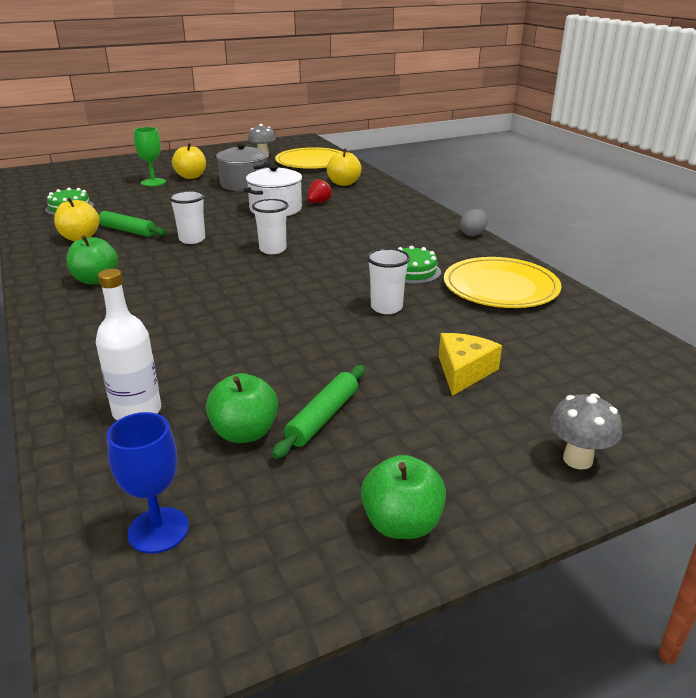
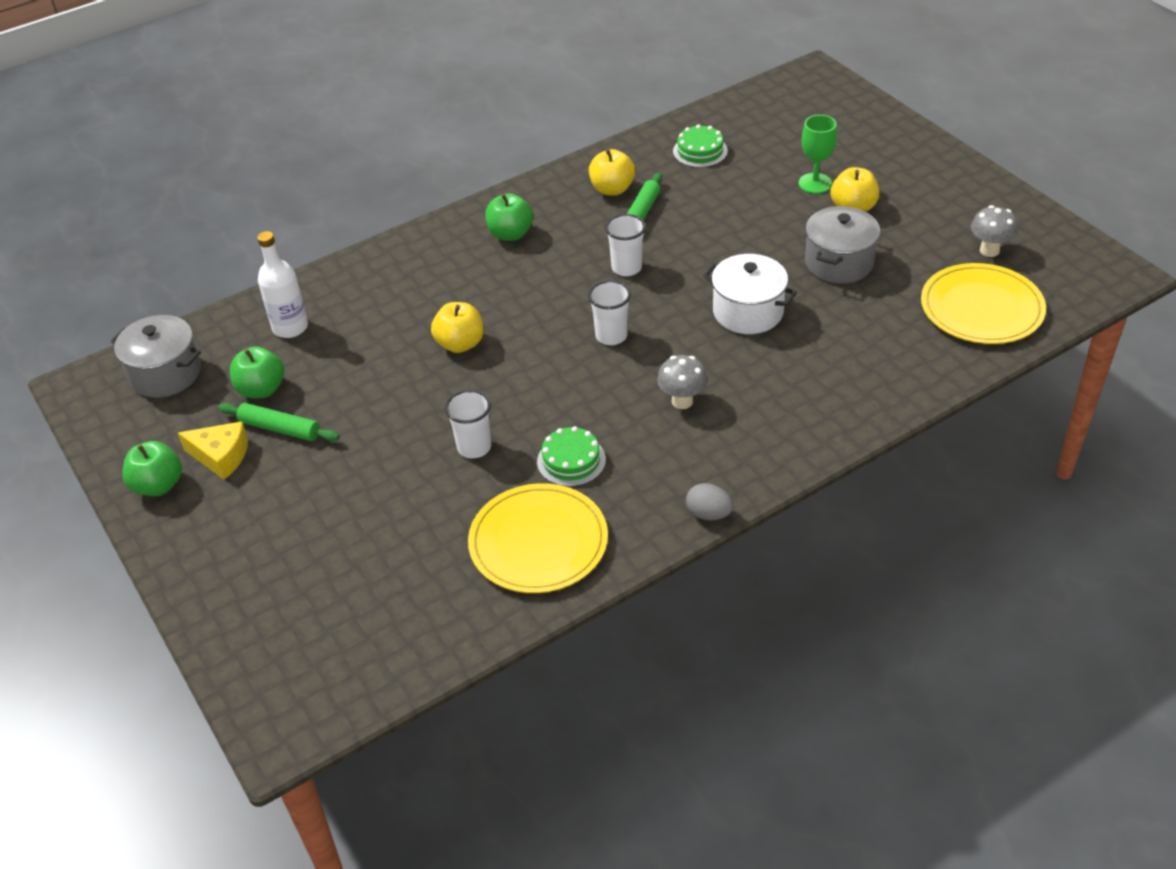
camera: 85 degrees right, 15 degrees up
blue goblet [107,412,189,554] -> grey pot [111,315,201,398]
red strawberry [307,178,333,203] -> none
yellow apple [327,149,361,186] -> yellow apple moved to [431,302,484,353]
yellow cheese [439,333,502,396] -> yellow cheese moved to [178,421,248,480]
grey mushroom [550,394,622,469] -> grey mushroom moved to [657,355,708,409]

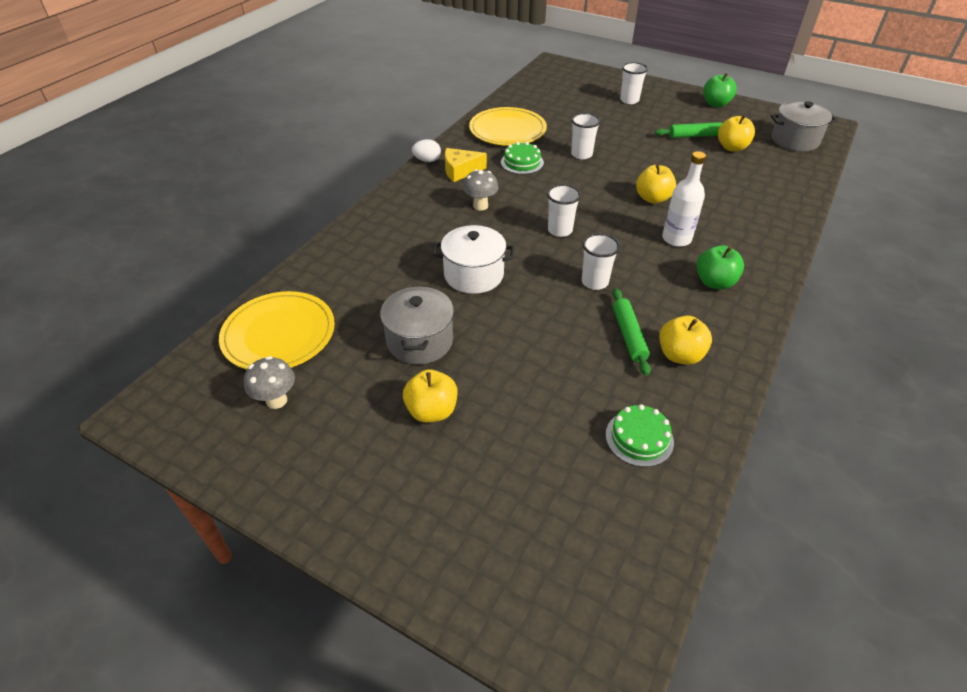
camera: 150 degrees right, 0 degrees up
yellow cheese [178,421,248,480] -> yellow cheese moved to [445,148,487,182]
green apple [230,346,284,398] -> yellow apple [718,115,755,152]
white bottle [257,231,308,338] -> white bottle moved to [662,151,706,247]
grey egg [686,483,733,520] -> white egg [412,139,441,162]
green goblet [799,115,837,194] -> none
none -> white cup [620,62,648,104]

